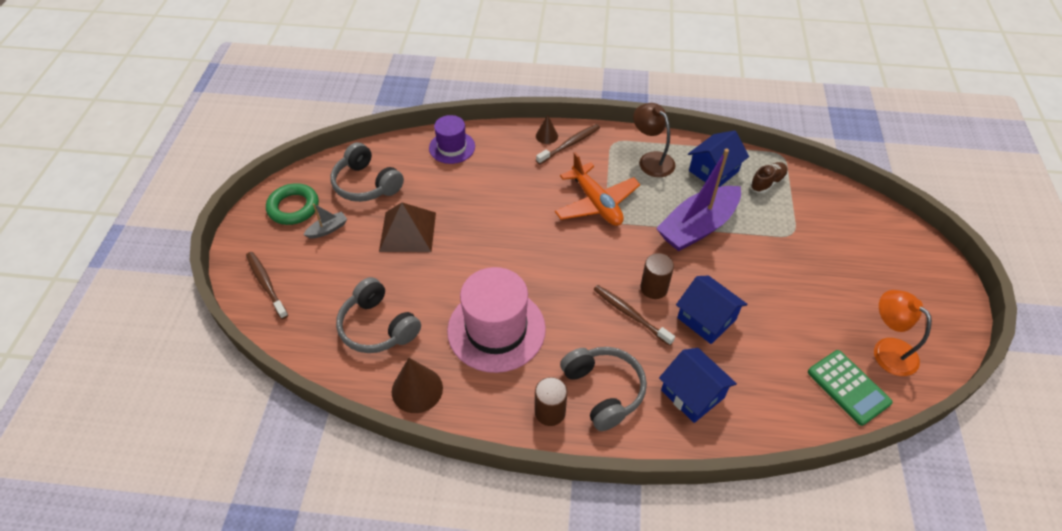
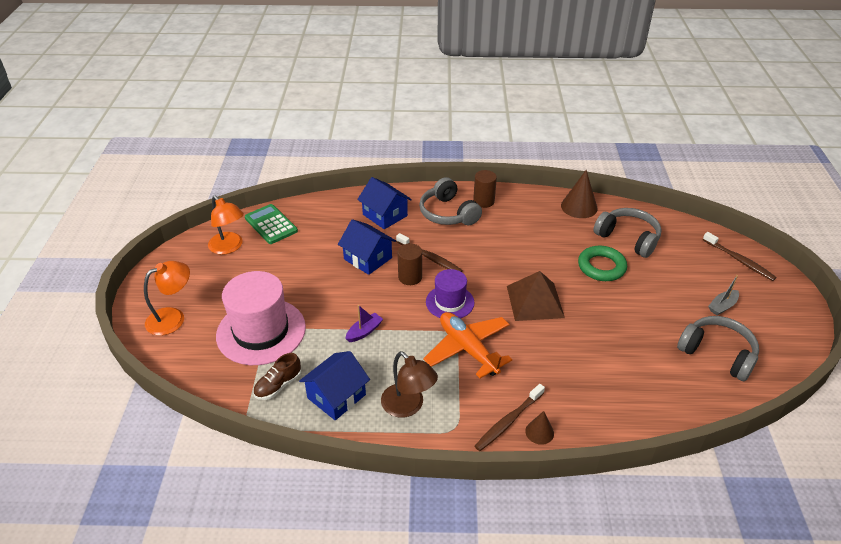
camera: 175 degrees right, 10 degrees down
green ring [266,183,319,225] -> green ring moved to [578,246,627,281]
brown pyramid [379,202,436,252] -> brown pyramid moved to [507,271,565,321]
purple hat [429,115,475,164] -> purple hat moved to [426,269,474,319]
pink hat [447,267,546,373] -> pink hat moved to [216,271,306,365]
purple boat [656,149,741,251] -> purple boat [345,305,383,342], size x0.42
none -> orange lamp [144,261,190,335]

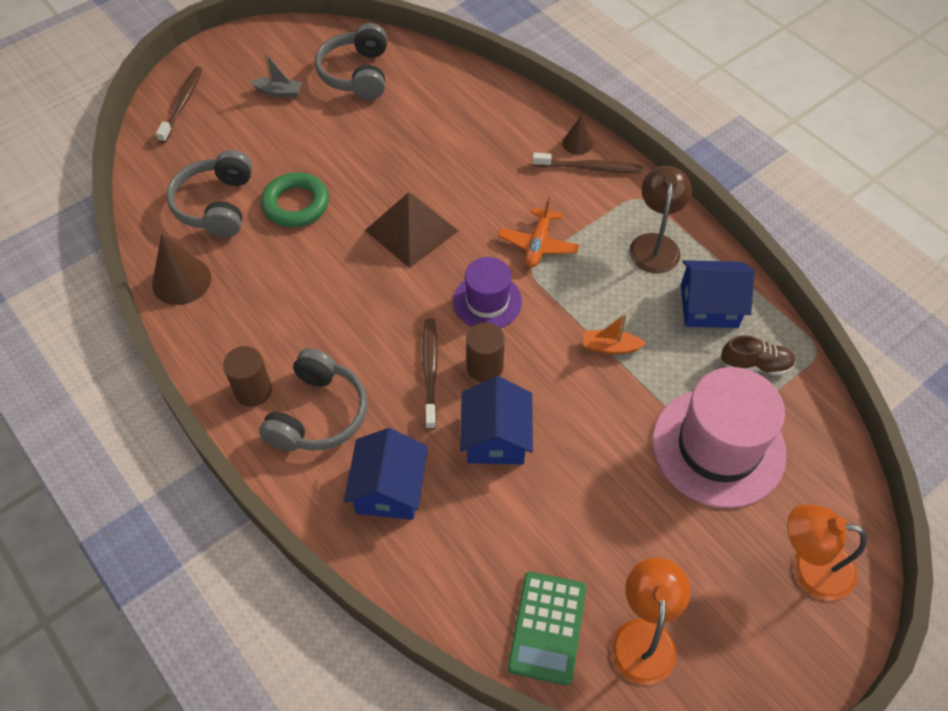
camera: 130 degrees left, 15 degrees up
purple boat [345,305,383,342] -> orange boat [583,314,647,354]
orange plane [423,312,512,378] -> orange plane [498,197,579,267], size x0.65

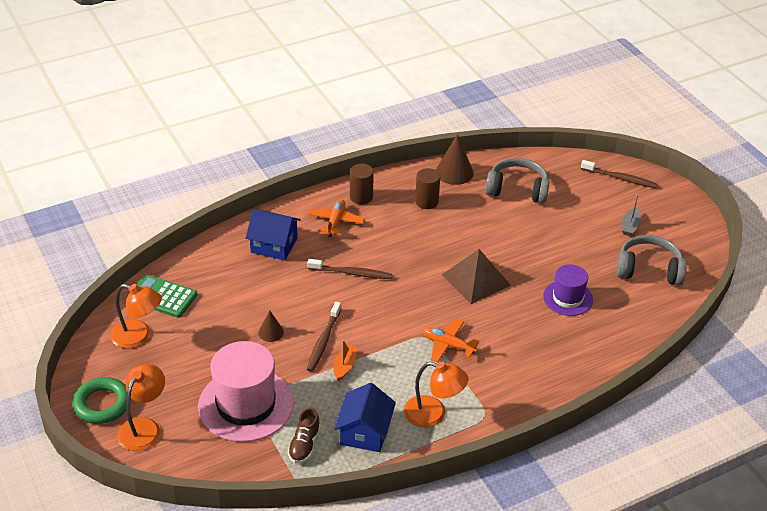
camera: 100 degrees right, 15 degrees down
grey headphones [259,348,367,451] -> orange plane [308,199,365,237]
green ring [261,172,329,227] -> green ring moved to [73,377,131,424]
purple hat [453,257,522,328] -> purple hat moved to [543,264,593,316]
blue house [460,376,533,464] -> none
brown cylinder [466,322,505,382] -> brown cylinder moved to [415,168,440,209]
brown toothbrush [532,153,643,173] -> brown toothbrush moved to [306,302,341,372]
brown cone [562,116,593,155] -> brown cone moved to [258,311,284,342]
brown lamp [629,166,692,273] -> orange lamp [404,362,468,428]

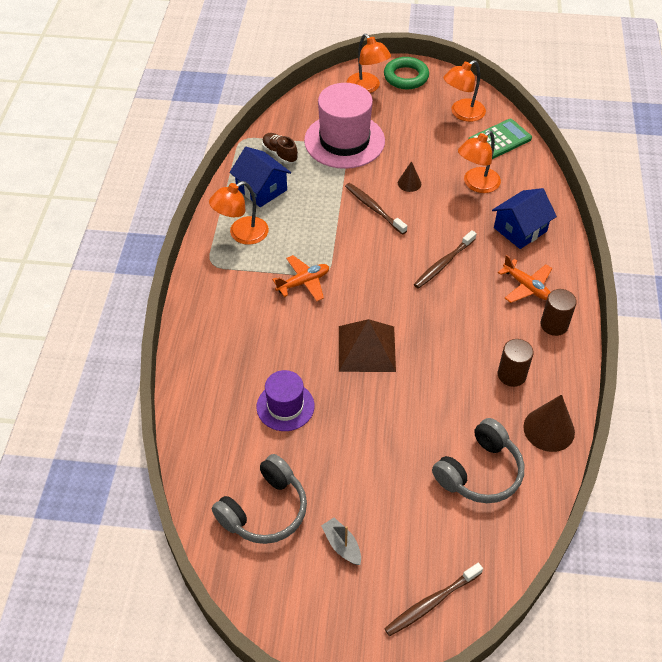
camera: 125 degrees right, 10 degrees up
orange boat [333,340,357,381] -> none
none -> orange lamp [458,131,501,193]

